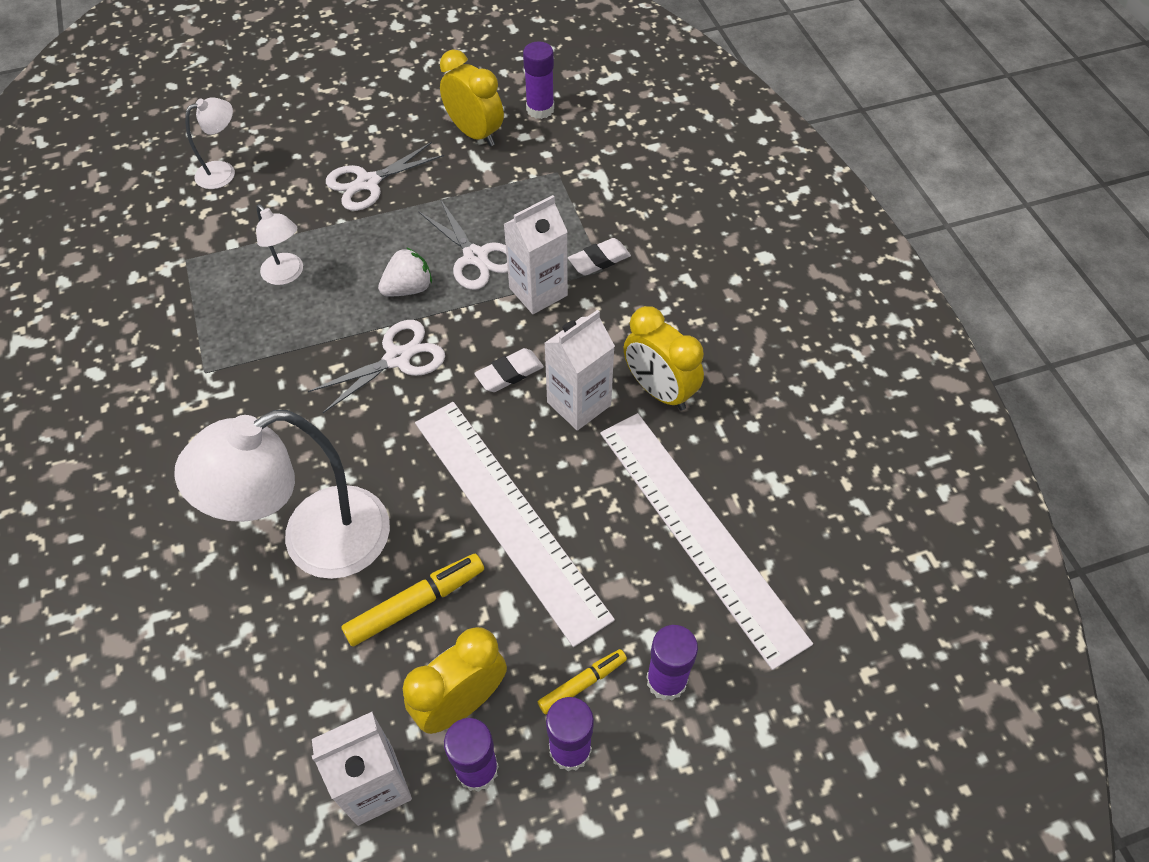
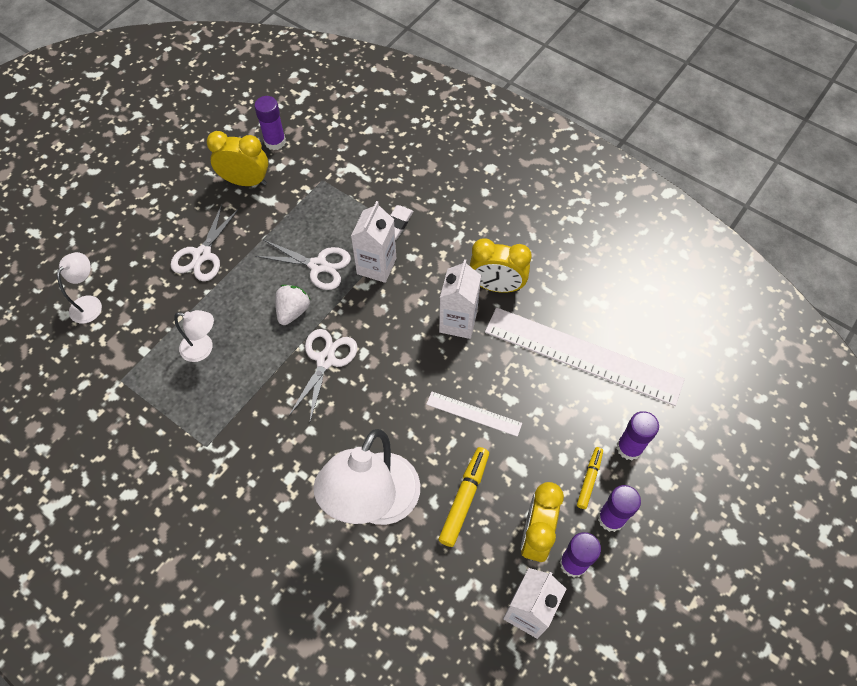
camera: 35 degrees left, 5 degrees up
white ruler [415,402,615,647] -> white ruler [426,392,522,437], size x0.47
white eraser [474,348,544,392] -> none

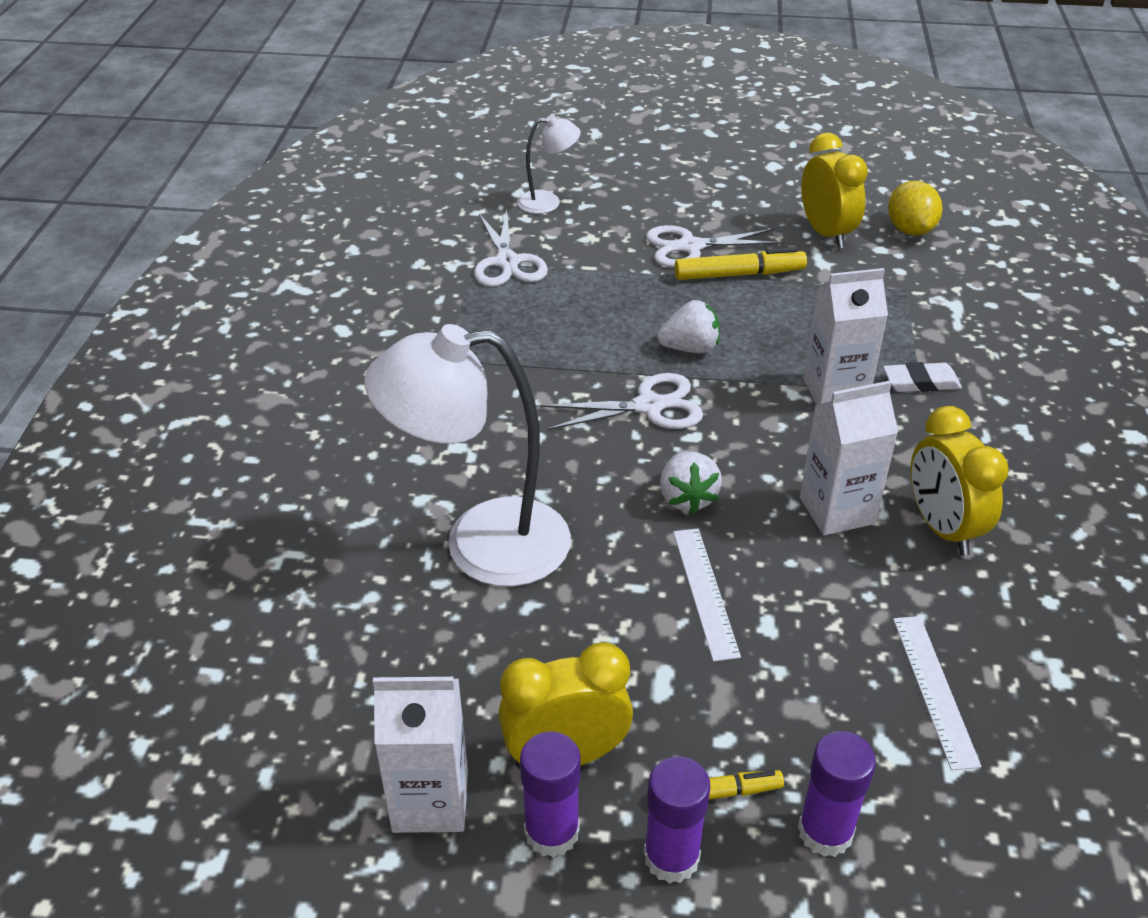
camera: 60 degrees right, 20 degrees down
white lamp [174,310,214,362] -> none
purple glue stick [254,96,286,150] -> yellow lemon [888,181,942,236]
white scissors [255,240,351,290] -> white scissors moved to [474,209,548,287]
yellow marker [439,447,489,547] -> yellow marker moved to [674,247,807,280]
white ruler [485,307,685,406] -> white ruler [893,616,981,770], size x0.47
none -> white strawberry [660,451,722,514]

